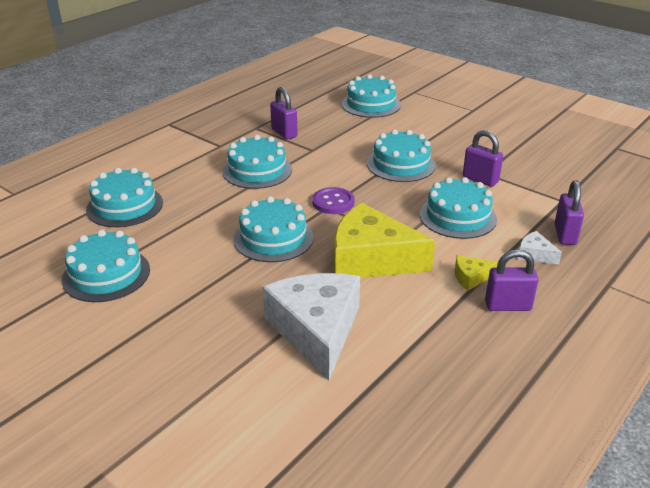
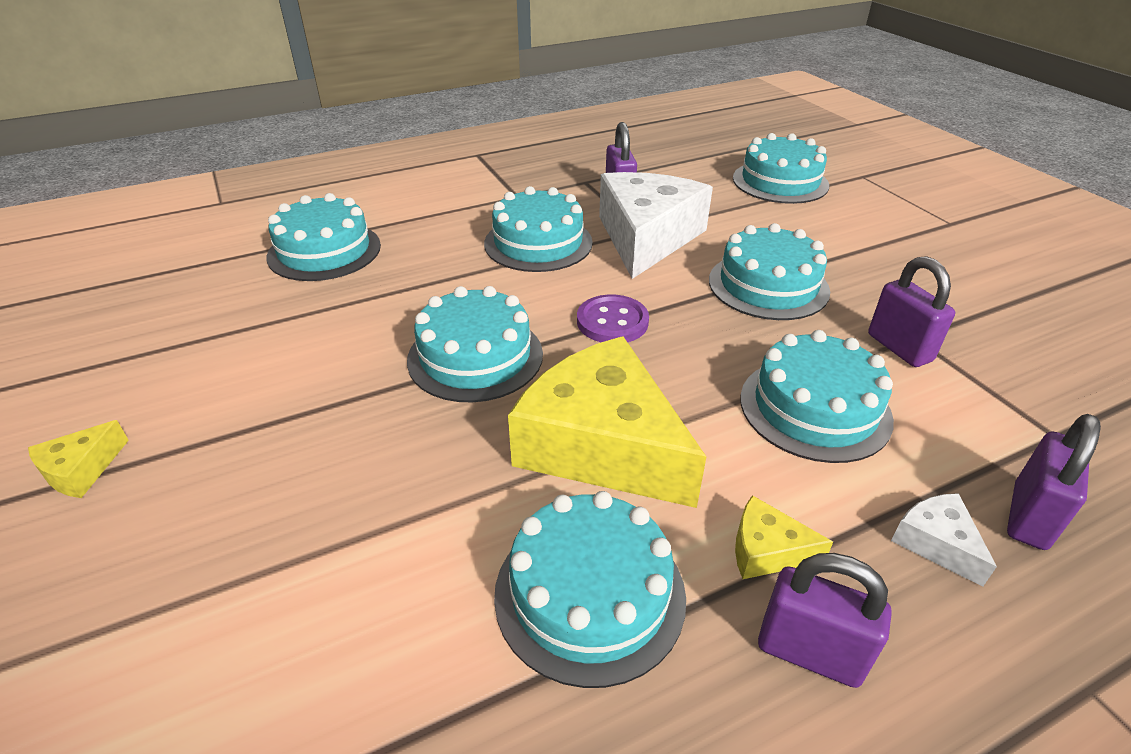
camera: 25 degrees right, 5 degrees up
turquoise cake [62,230,150,302] -> turquoise cake moved to [494,491,686,688]
white cheese [263,273,360,381] -> white cheese moved to [599,172,713,279]
none -> yellow cheese [28,420,129,498]

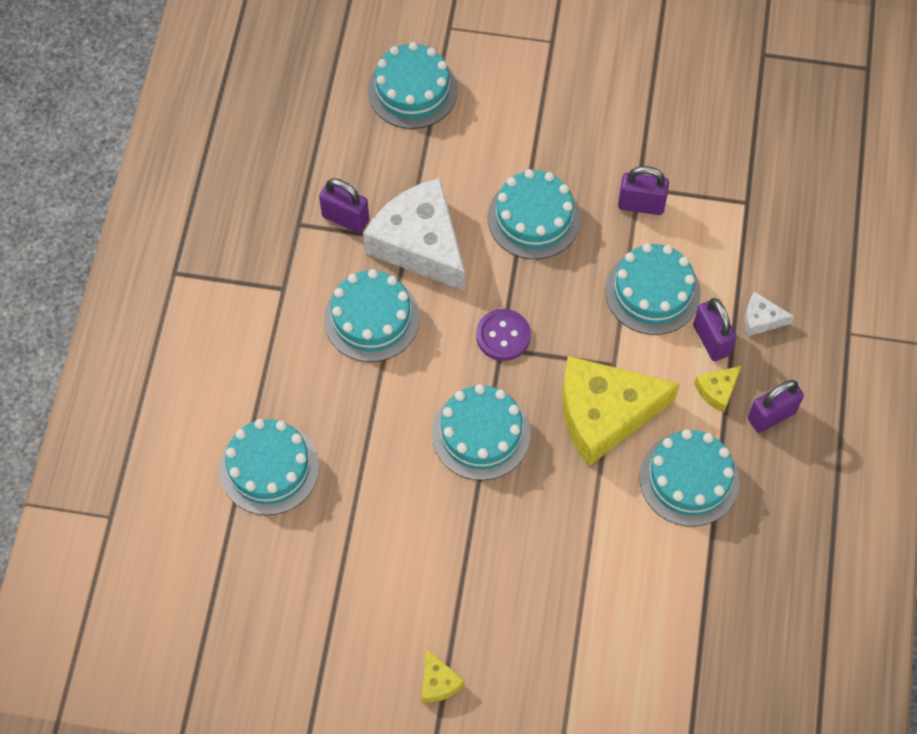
camera: 55 degrees left, 25 degrees up
purple padlock [1007,414,1101,550] -> purple padlock moved to [693,298,736,361]

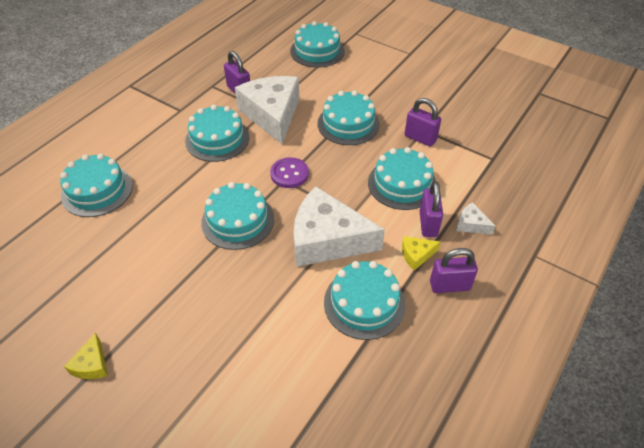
camera: 25 degrees right, 15 degrees down
yellow cheese [562,356,680,466] -> white cheese [293,186,385,267]

